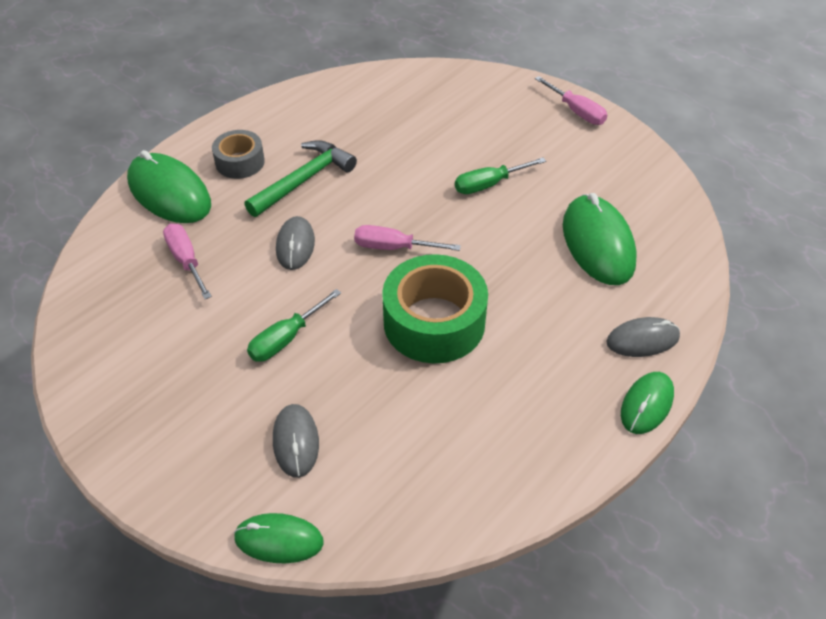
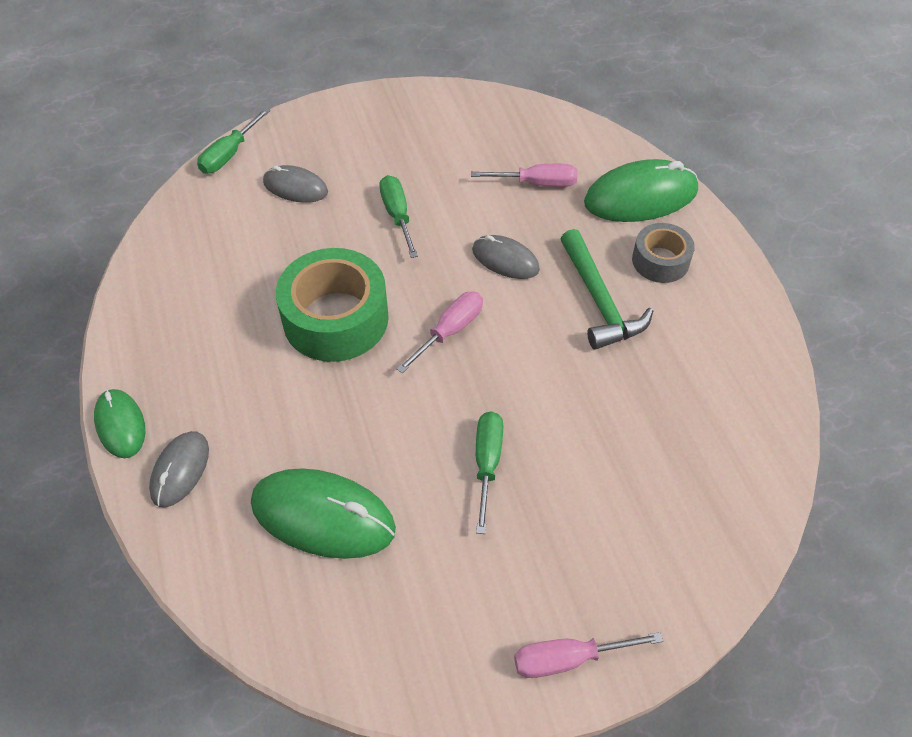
camera: 120 degrees right, 5 degrees up
green mouse [234,513,324,563] -> green screwdriver [197,108,270,174]

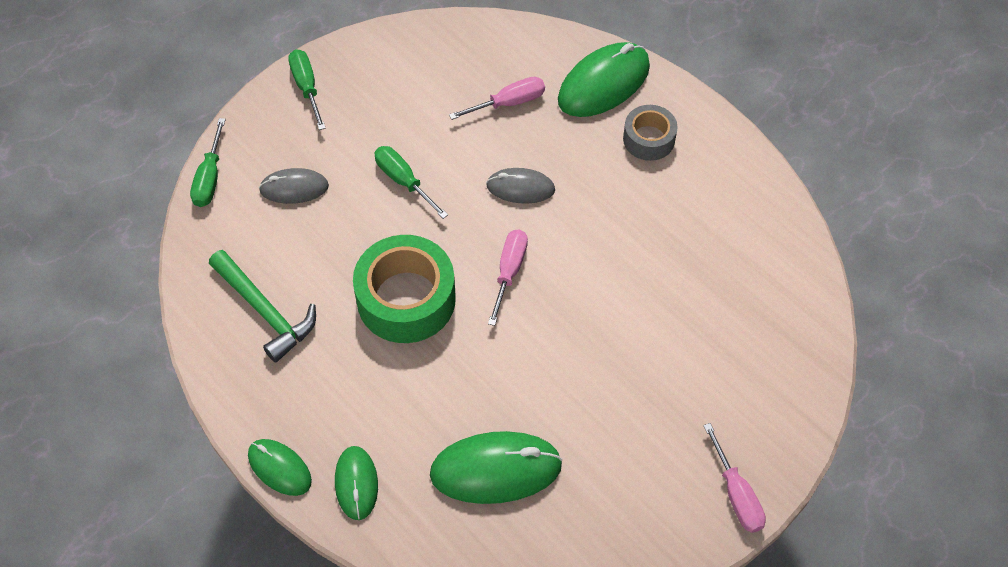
camera: 25 degrees left, 5 degrees up
grey mouse [149,431,209,508] -> green mouse [335,446,378,520]
green screwdriver [476,411,503,534] -> green screwdriver moved to [288,50,326,130]
pink screwdriver [514,632,663,678] -> pink screwdriver turned 75 degrees counterclockwise [703,423,766,533]
green hammer [561,229,653,350] -> green hammer moved to [209,250,316,363]

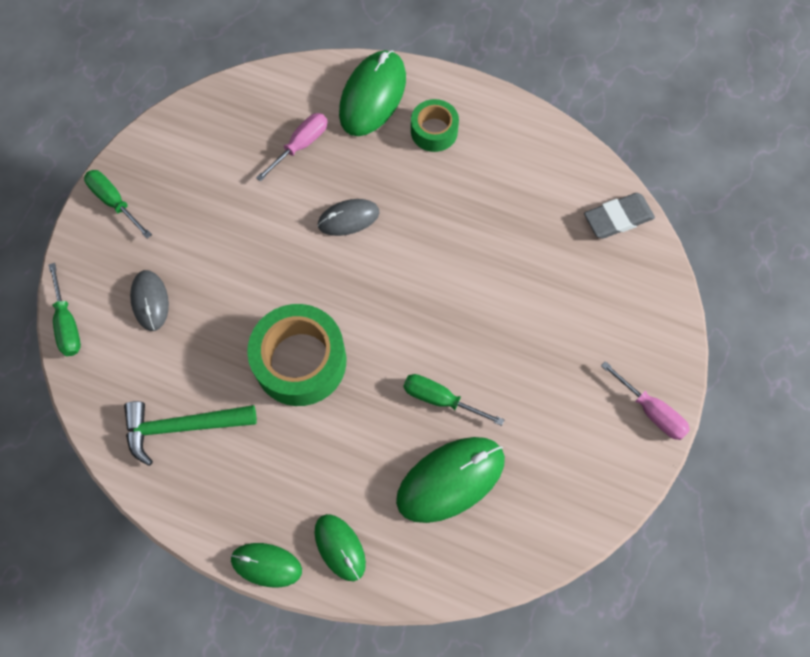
camera: 25 degrees left, 10 degrees up
green hammer [209,250,316,363] -> green hammer turned 150 degrees clockwise [124,401,257,466]
grey mouse [259,168,329,204] -> grey mouse turned 75 degrees counterclockwise [130,270,169,331]
green screwdriver [374,146,448,219] -> green screwdriver moved to [403,374,504,426]
pink screwdriver [488,229,528,326] -> none
grey tape [623,105,678,161] -> green tape [411,99,459,152]
none -> grey eraser [584,193,655,239]

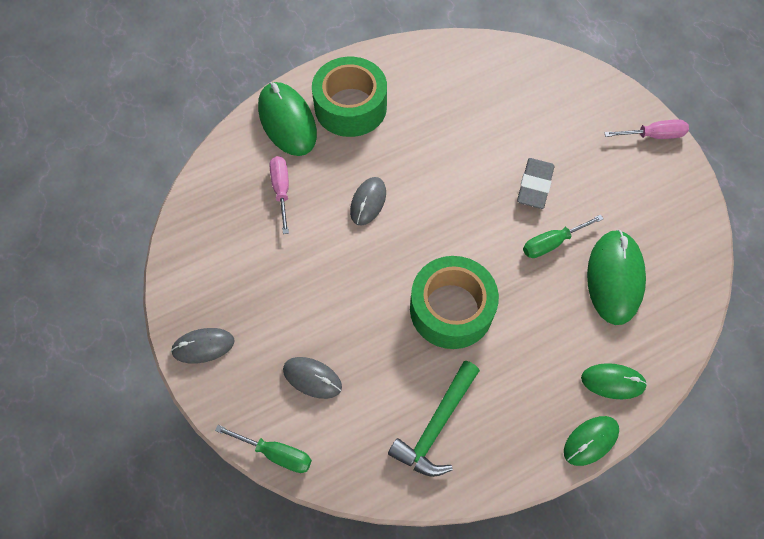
camera: 50 degrees left, 5 degrees down
green screwdriver [84,170,152,239] -> grey mouse [171,328,235,364]
green tape [411,99,459,152] -> green tape [312,57,387,137], size x1.77
grey eraser [584,193,655,239] -> grey eraser moved to [517,158,554,209]

